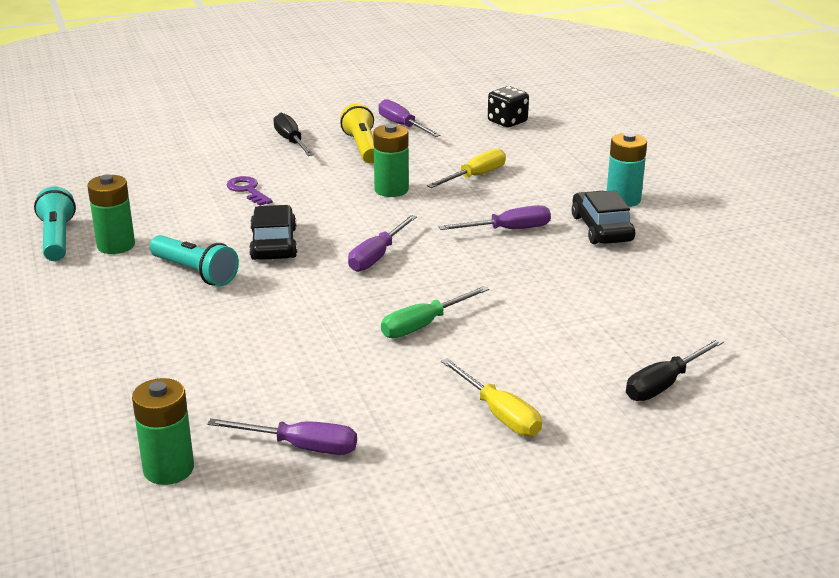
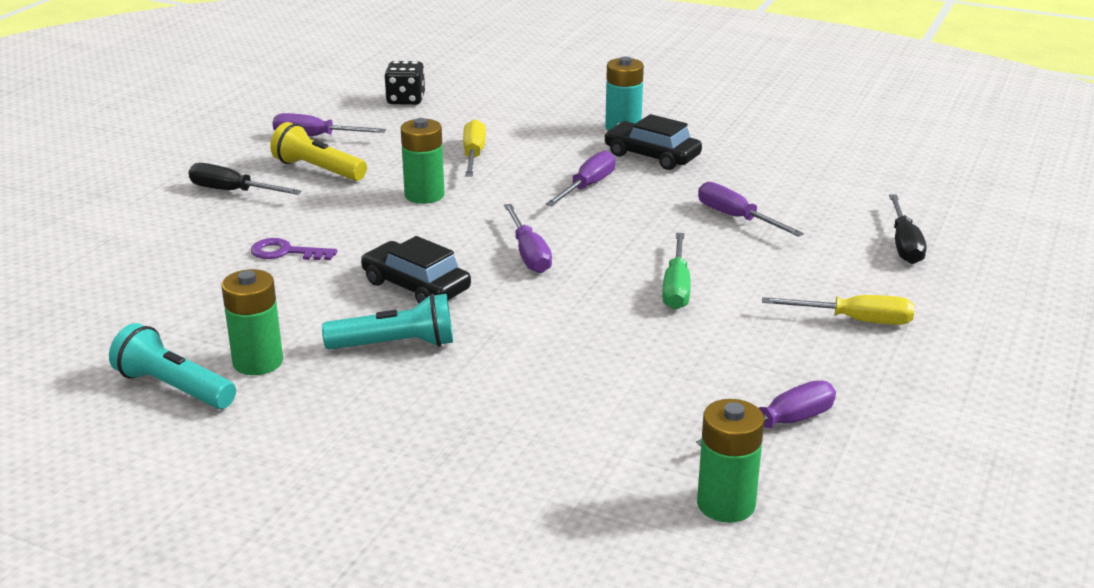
camera: 45 degrees left, 0 degrees up
none -> purple screwdriver [698,182,804,237]

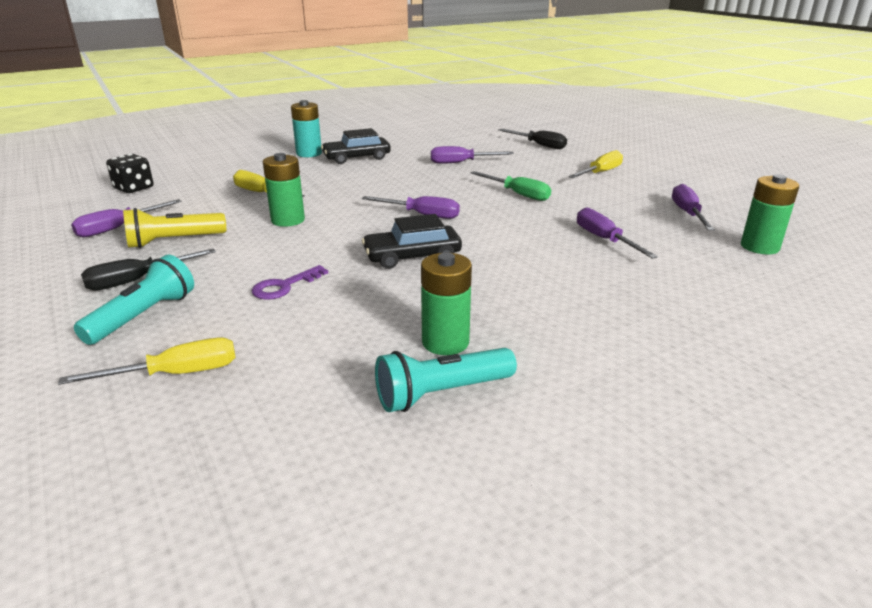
camera: 55 degrees left, 0 degrees up
turquoise flashlight [322,294,453,350] -> turquoise flashlight moved to [74,254,194,345]
purple screwdriver [546,150,616,206] -> purple screwdriver moved to [577,207,658,259]
none -> yellow screwdriver [58,337,236,385]

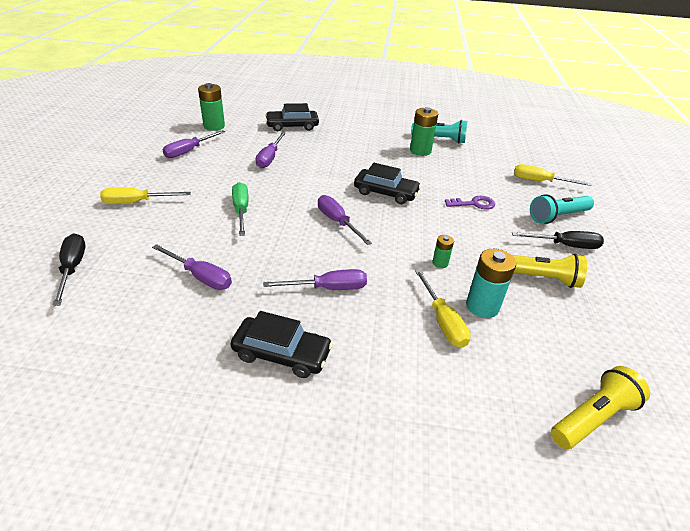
camera: 145 degrees left, 10 degrees up
purple screwdriver [71,199,182,237] -> purple screwdriver moved to [263,269,367,290]
black dice [106,154,153,193] -> yellow flashlight [551,366,650,449]
green battery [263,153,305,227] -> green battery [432,235,454,268], size x0.53
turquoise battery [291,100,322,157] -> turquoise battery moved to [466,249,516,318]
none -> black car [265,103,319,131]

